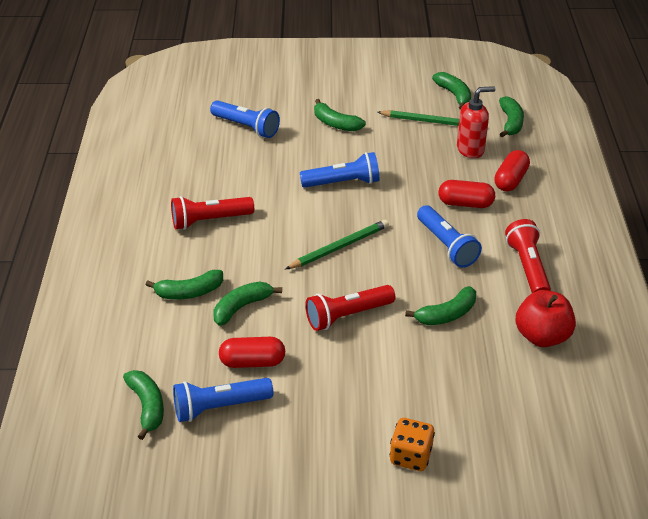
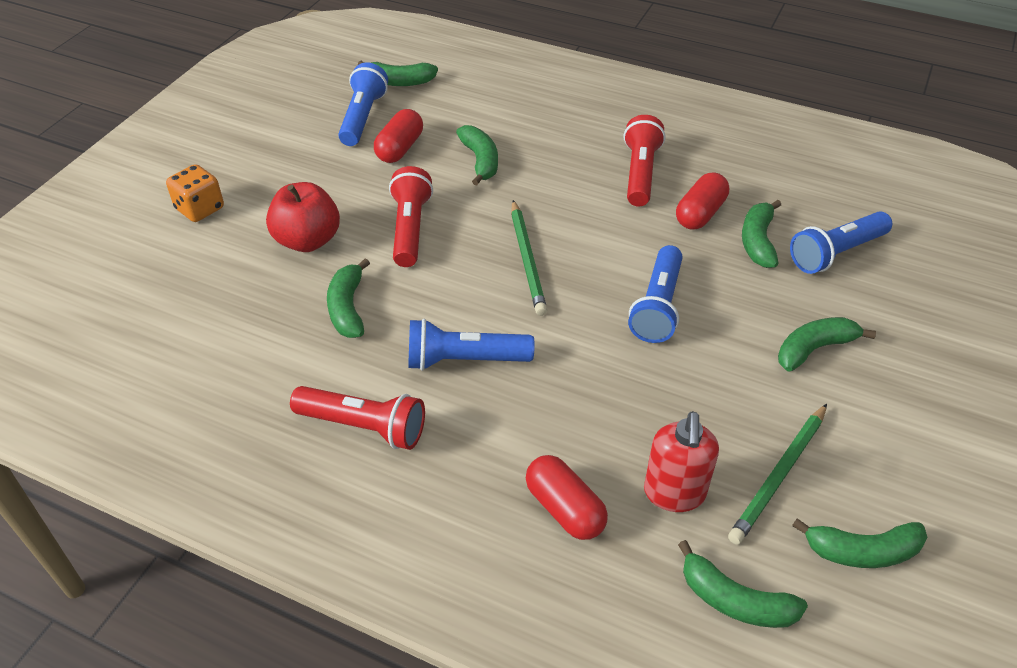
camera: 115 degrees right, 5 degrees up
green banana [146,270,223,300] -> green banana moved to [742,200,781,268]
red capsule [438,180,495,208] -> red capsule moved to [676,172,729,230]
red apple [516,290,576,347] -> red apple moved to [266,182,340,252]

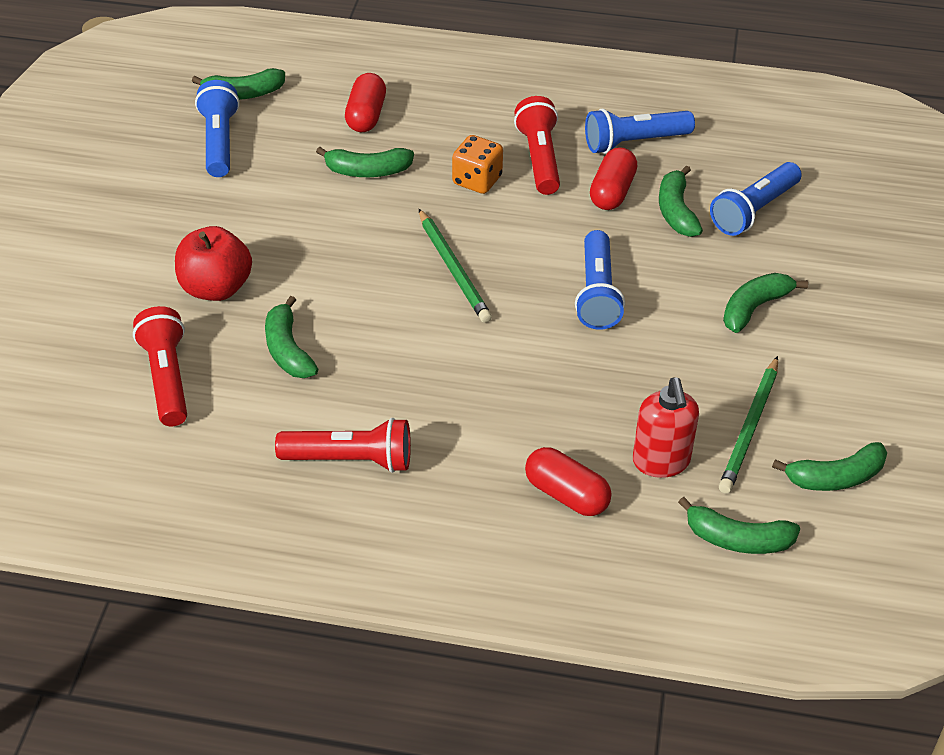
camera: 15 degrees left, 0 degrees up
orange dice [166,164,224,222] -> orange dice moved to [452,135,503,194]
red capsule [374,109,423,163] -> red capsule moved to [345,73,386,132]
red flashlight [389,166,433,267] -> red flashlight moved to [133,306,187,426]
blue flashlight [408,319,535,371] -> blue flashlight moved to [585,109,695,154]
green banana [456,125,498,186] -> green banana turned 120 degrees clockwise [316,147,414,177]

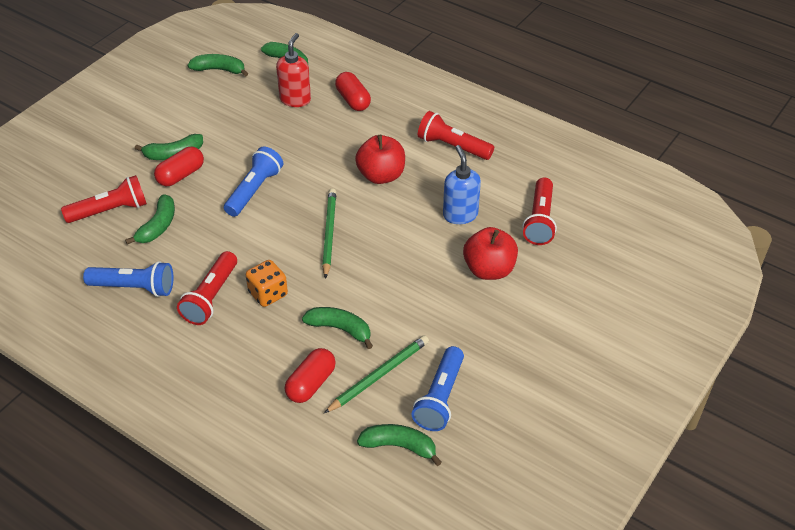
camera: 155 degrees left, 0 degrees up
green banana [265,296,318,378] -> blue soap dispenser [443,145,481,224]
red capsule [590,147,637,210] -> red capsule moved to [154,147,204,186]
blue flashlight [710,162,802,236] -> red flashlight [61,175,147,223]
green pencil [719,356,778,493] -> green pencil moved to [324,335,429,413]
none -> red apple [355,135,405,184]

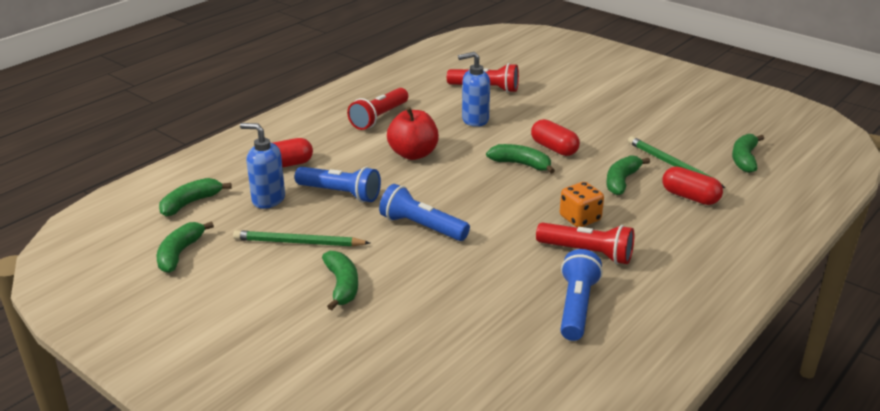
camera: 85 degrees left, 15 degrees down
red flashlight [61,175,147,223] -> none
green banana [125,194,175,244] -> green banana moved to [486,144,555,174]
red capsule [154,147,204,186] -> red capsule moved to [531,119,580,156]
red soap dispenser [276,33,311,107] -> blue soap dispenser [240,123,285,209]
green pencil [322,188,336,279] -> green pencil moved to [233,230,370,247]
blue flashlight [412,346,464,431] -> blue flashlight moved to [294,167,381,202]
red apple [463,227,518,280] -> none

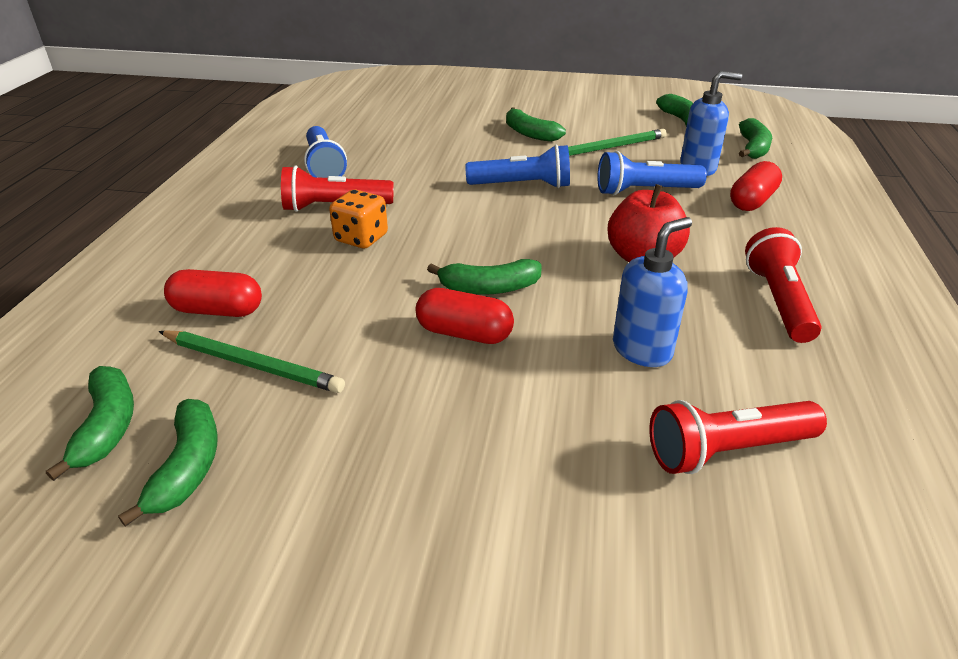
camera: 150 degrees right, 5 degrees up
green banana [606,155,650,195] -> green banana moved to [118,399,218,527]

